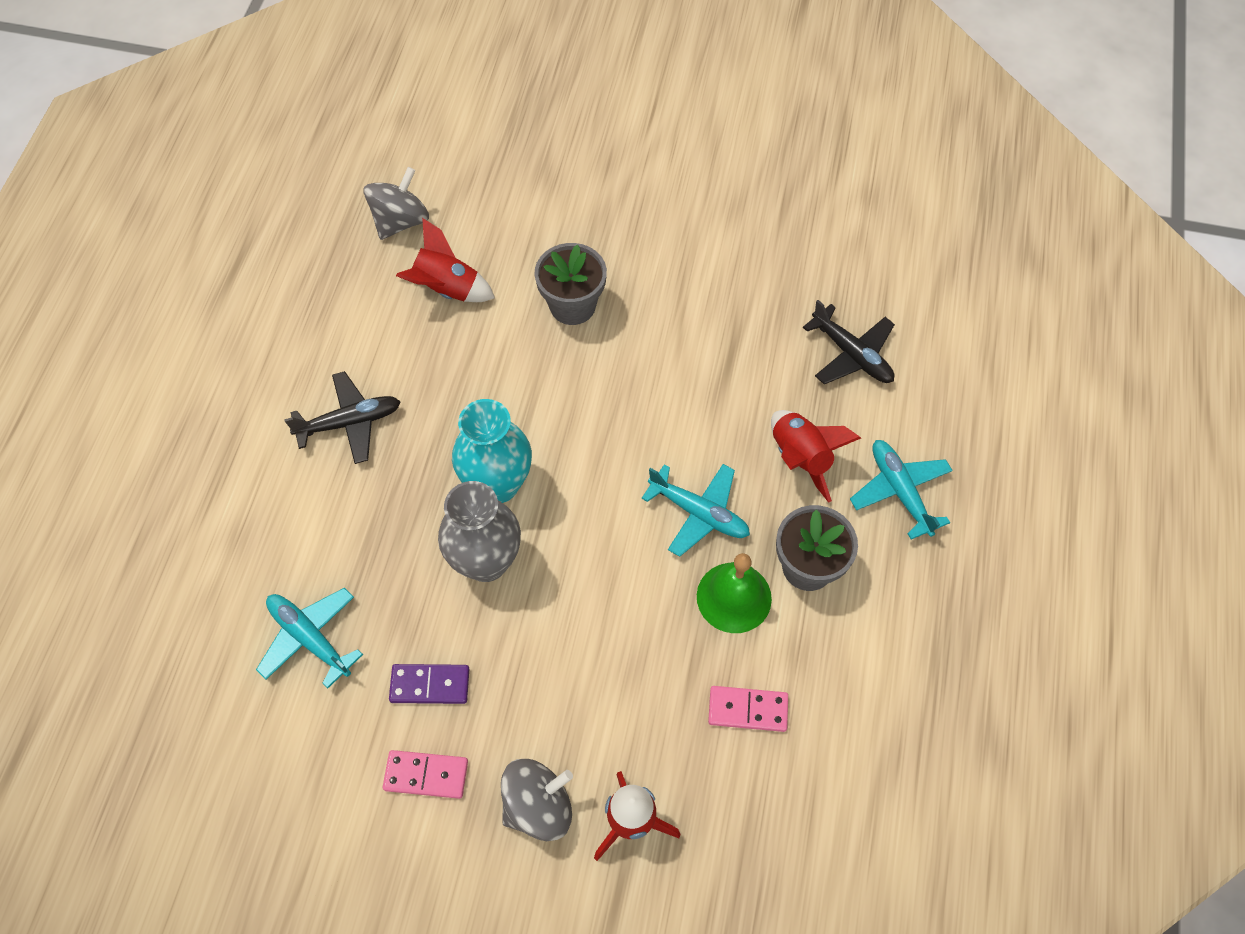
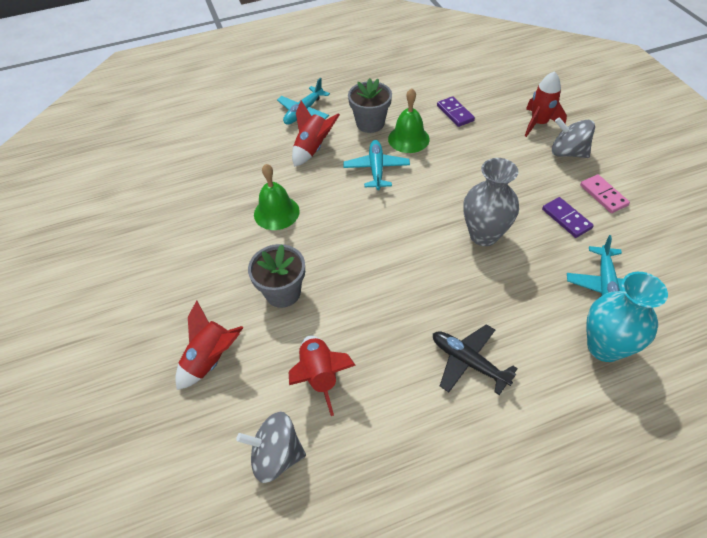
camera: 120 degrees left, 10 degrees down
turquoise vase [452,399,532,503] -> turquoise vase moved to [586,272,668,362]
pink domino [708,686,788,732] -> purple domino [437,96,475,127]
black plane [803,300,895,384] -> none
none -> red rocket [175,300,244,390]
none -> green bell [254,164,300,230]

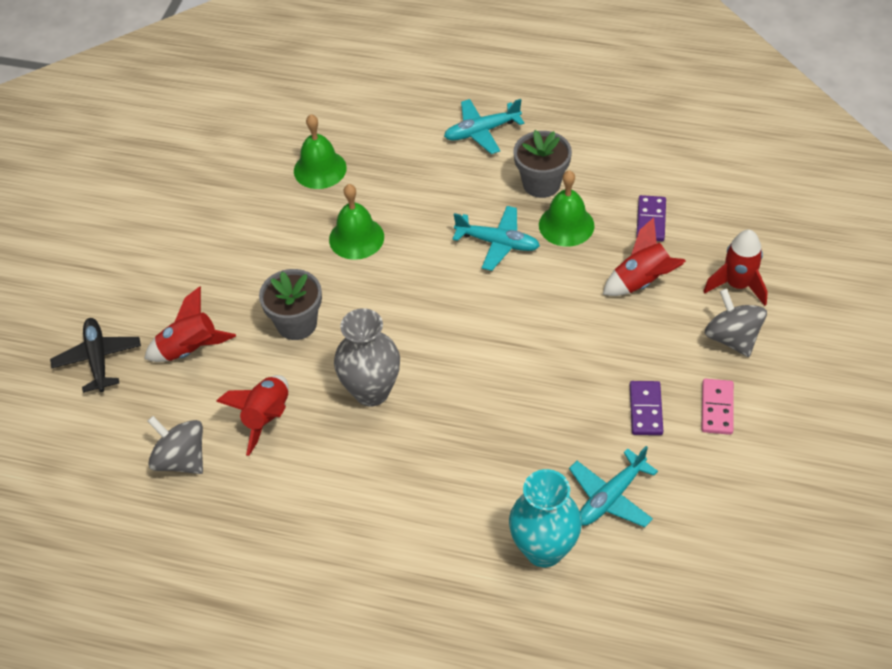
camera: 35 degrees right, 0 degrees up
red rocket [292,100,340,167] -> red rocket moved to [603,217,686,296]
turquoise plane [344,140,410,190] -> turquoise plane turned 75 degrees clockwise [452,206,540,271]
black plane [433,324,518,395] -> black plane moved to [50,318,141,393]
grey vase [464,158,519,246] -> grey vase moved to [334,308,400,406]
none -> green bell [294,114,347,189]

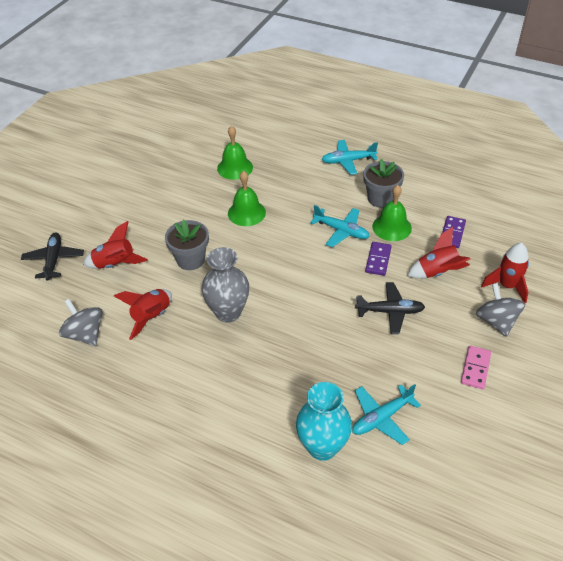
camera: 10 degrees right, 5 degrees down
purple domino [630,381,663,435] -> purple domino moved to [365,242,392,276]
none -> black plane [355,282,425,334]

